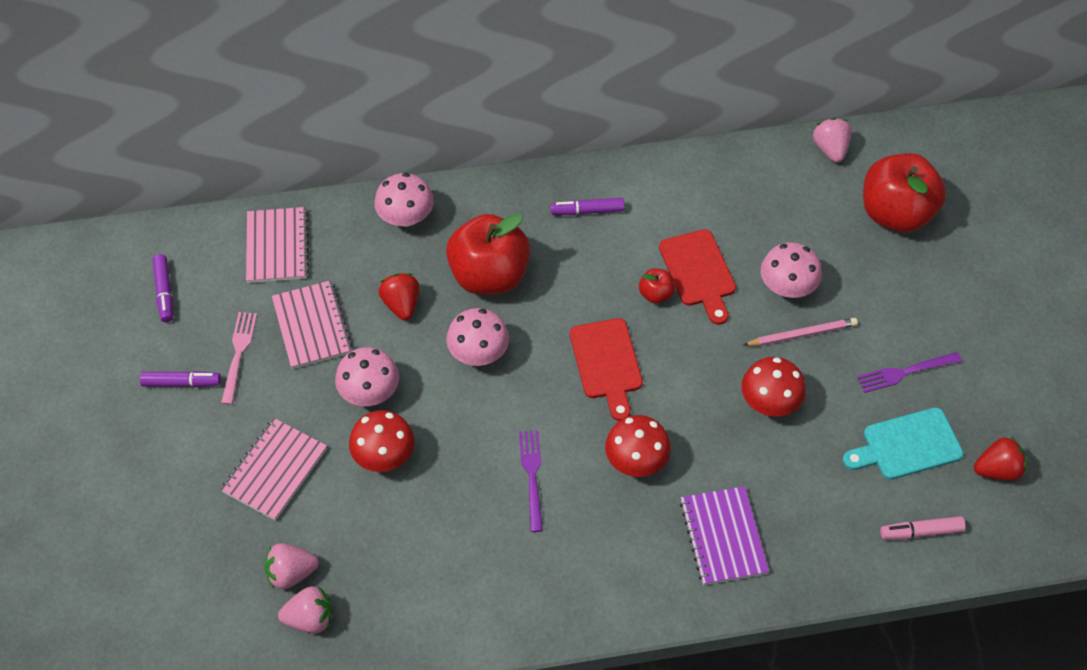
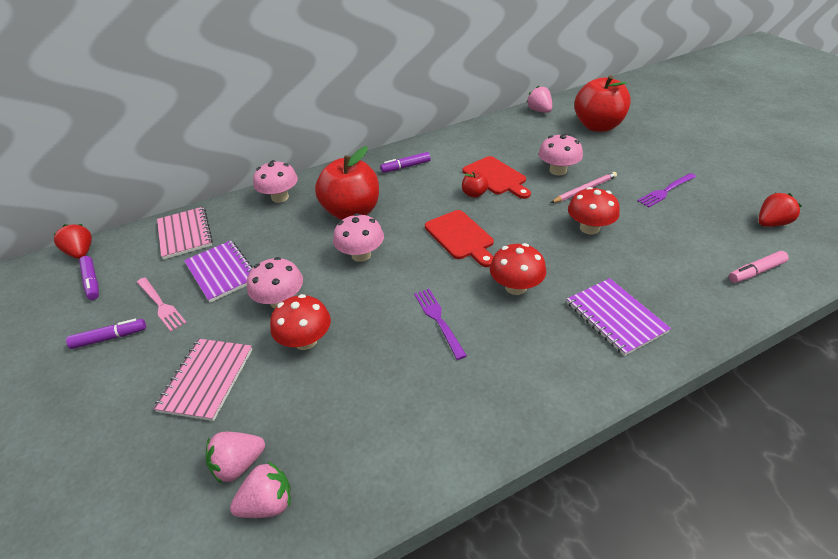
camera: 15 degrees left, 15 degrees down
pink fork [221,312,257,405] -> pink fork turned 150 degrees clockwise [137,277,187,332]
pink notebook [272,280,353,369] -> purple notebook [184,241,253,303]
red strawberry [378,273,419,320] -> red strawberry moved to [53,224,92,259]
turquoise cutting board [843,408,963,480] -> none

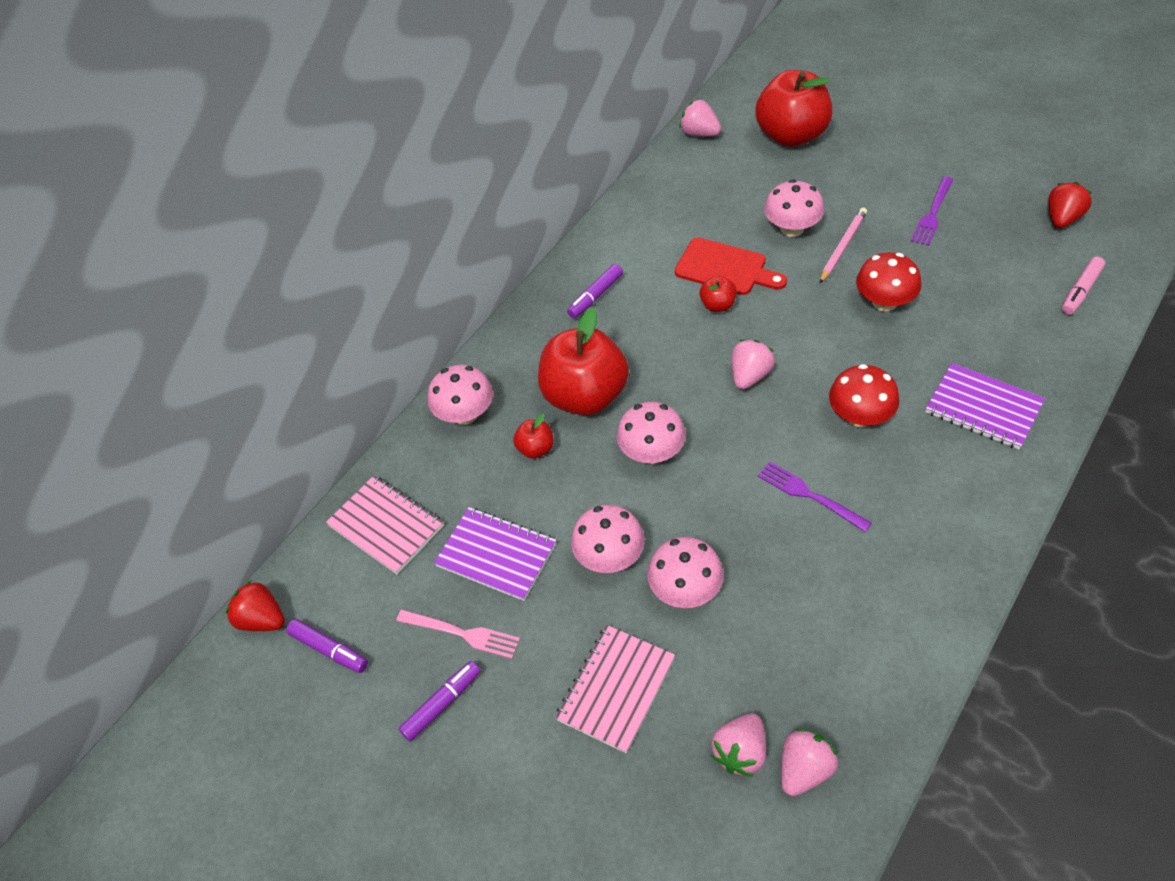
camera: 25 degrees left, 10 degrees up
pink notebook [153,339,253,421] -> pink notebook turned 45 degrees clockwise [555,625,675,753]
red mushroom [270,294,331,350] -> pink mushroom [647,537,724,608]
red cutting board [425,210,494,267] -> pink strawberry [732,339,775,390]
none -> red apple [513,414,553,459]

